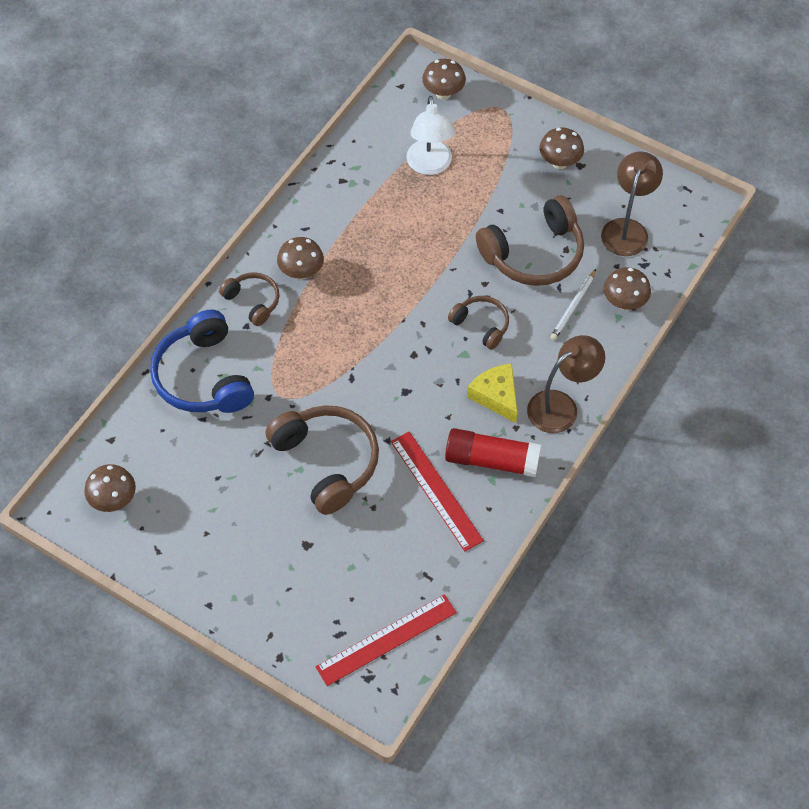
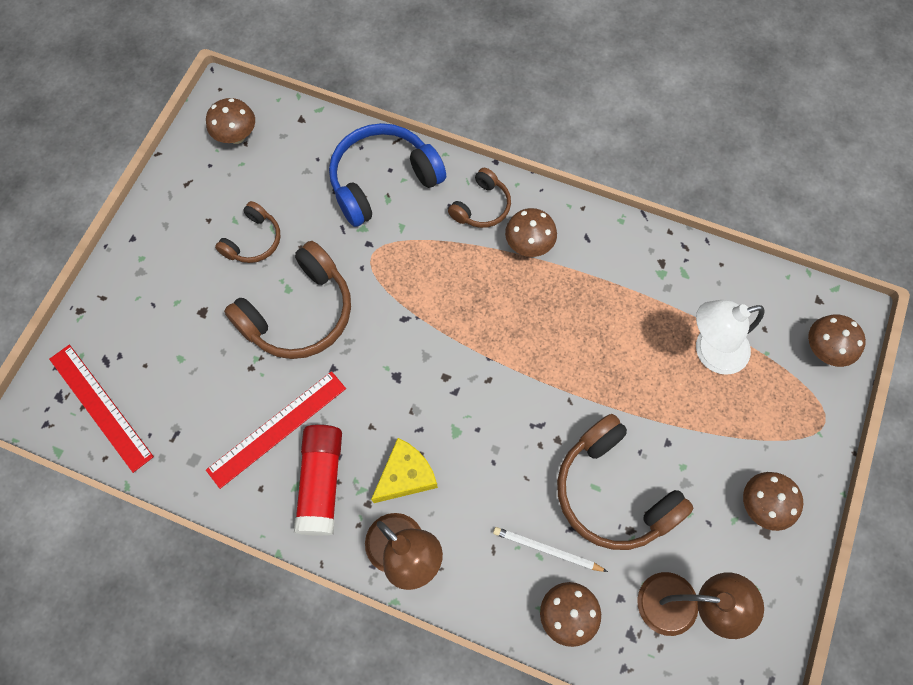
camera: 80 degrees right, 10 degrees up
brown headphones [448,296,509,350] -> brown headphones moved to [215,201,281,263]

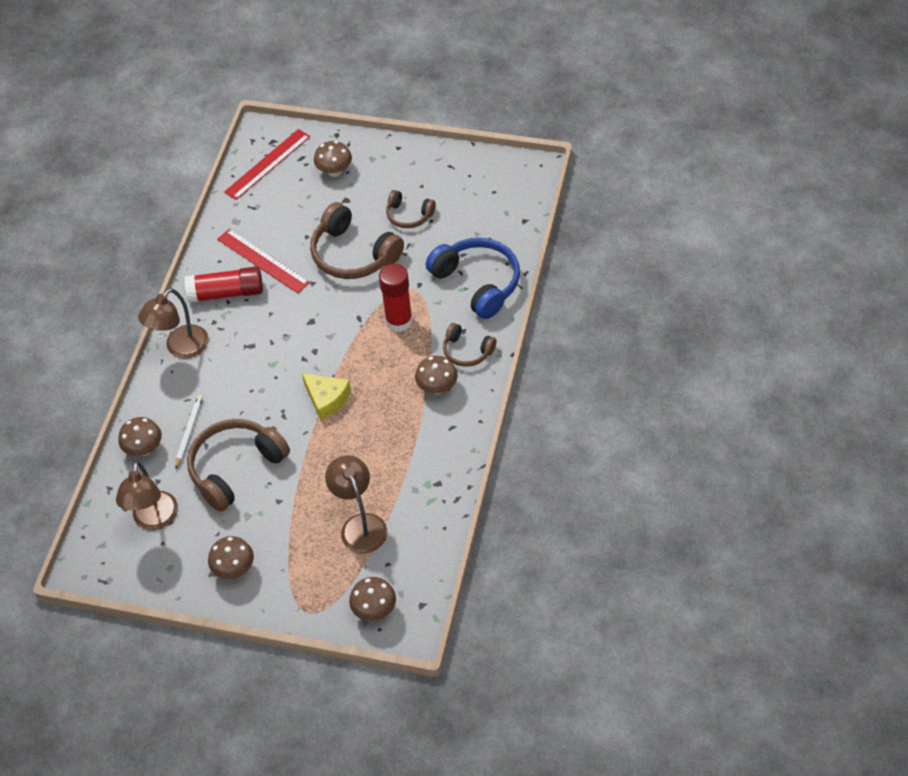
camera: 85 degrees right, 15 degrees down
brown mushroom [206,98,255,144] -> brown mushroom moved to [314,141,352,177]
yellow cheese [371,438,438,503] -> yellow cheese moved to [302,373,351,421]
white lamp [696,300,764,375] -> brown lamp [325,455,387,554]
none -> red glue stick [379,263,413,332]

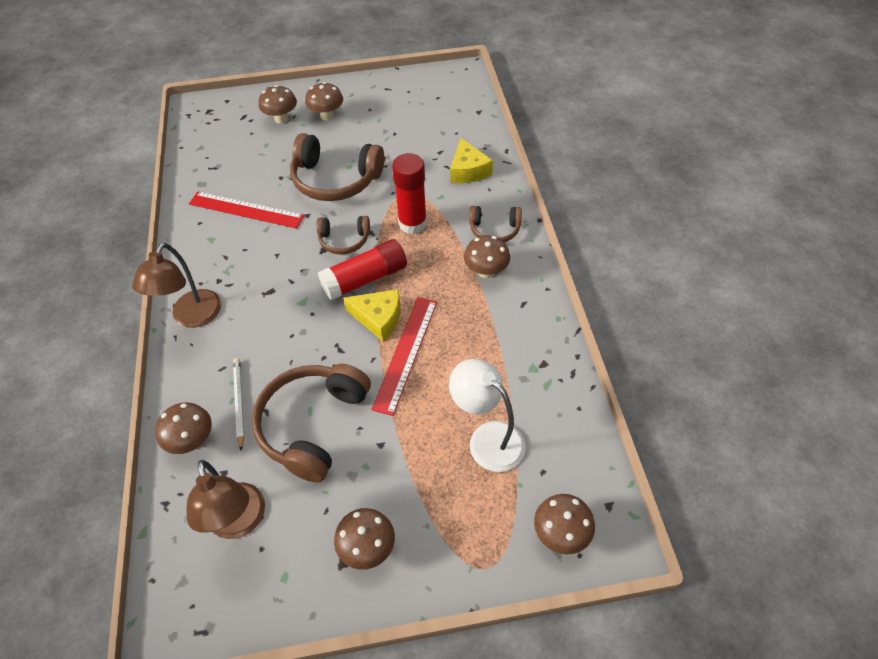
camera: 25 degrees left, 0 degrees up
red glue stick [185,266,263,303] -> red glue stick moved to [318,239,407,300]
red ruler [224,129,310,200] -> red ruler moved to [371,297,437,416]
brown lamp [325,455,387,554] -> white lamp [449,359,525,472]
brown headphones [386,190,436,228] -> brown headphones moved to [316,216,370,255]
blue headphones [426,237,520,319] -> yellow cheese [450,138,493,183]
none -> brown mushroom [305,82,343,121]

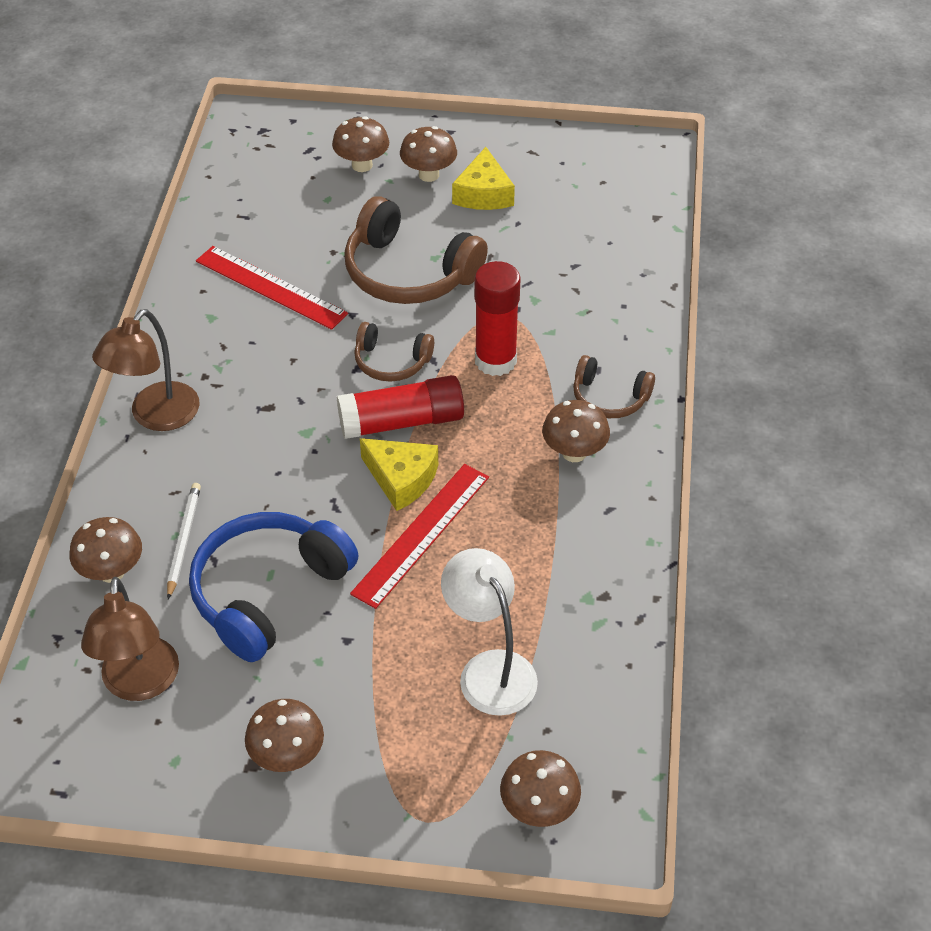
camera: 15 degrees right, 5 degrees down
brown headphones [252,364,371,483] -> blue headphones [189,512,358,662]
yellow cheese [450,138,493,183] -> yellow cheese moved to [452,147,515,210]

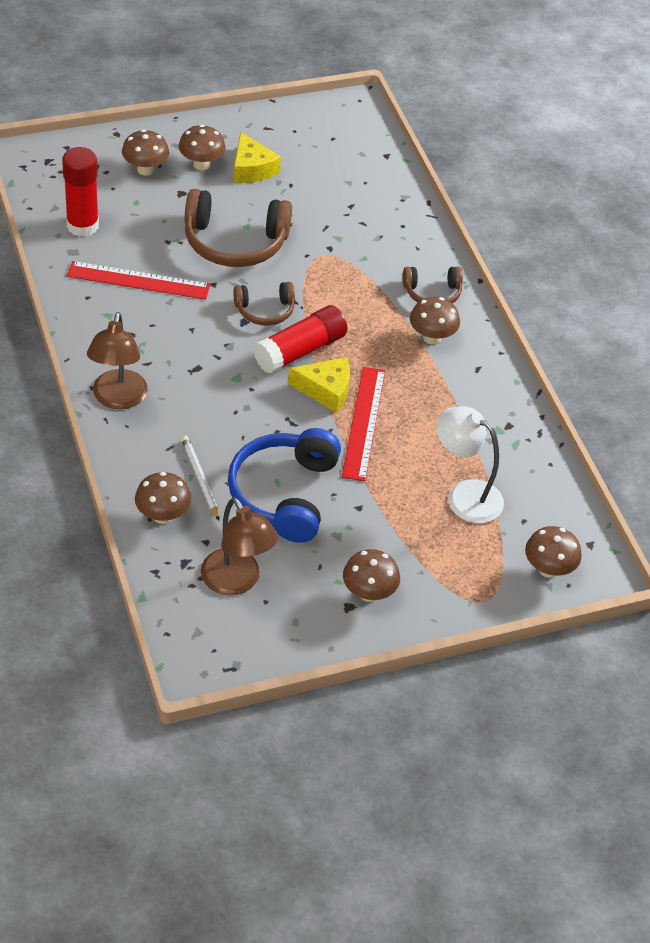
camera: 30 degrees left, 0 degrees up
red glue stick [474,261,521,376] -> red glue stick moved to [62,147,99,237]

